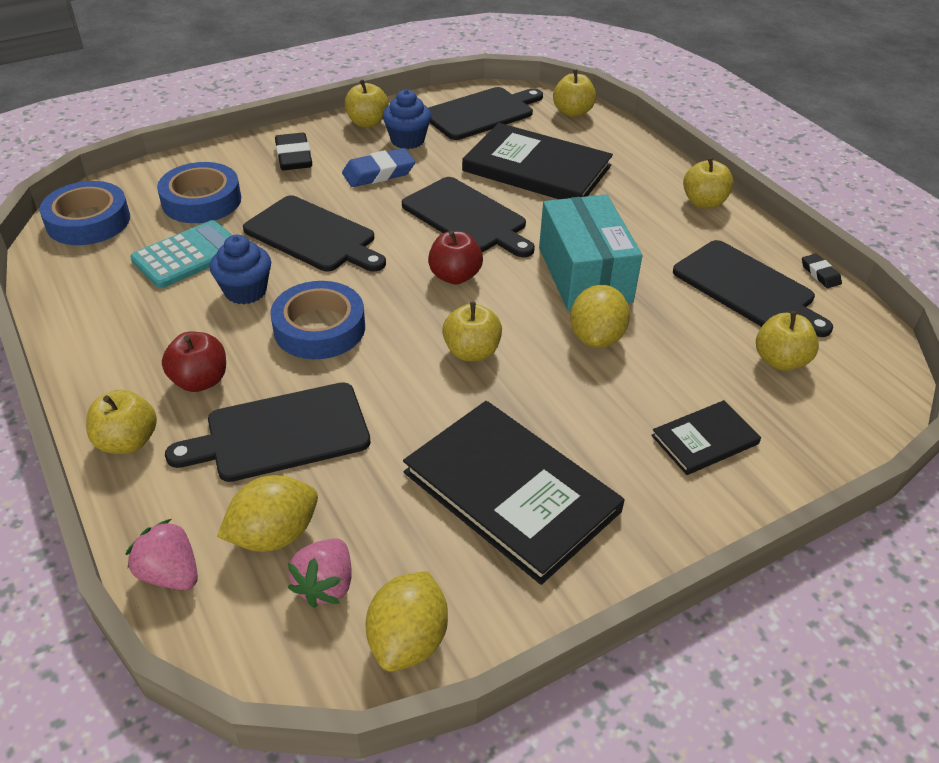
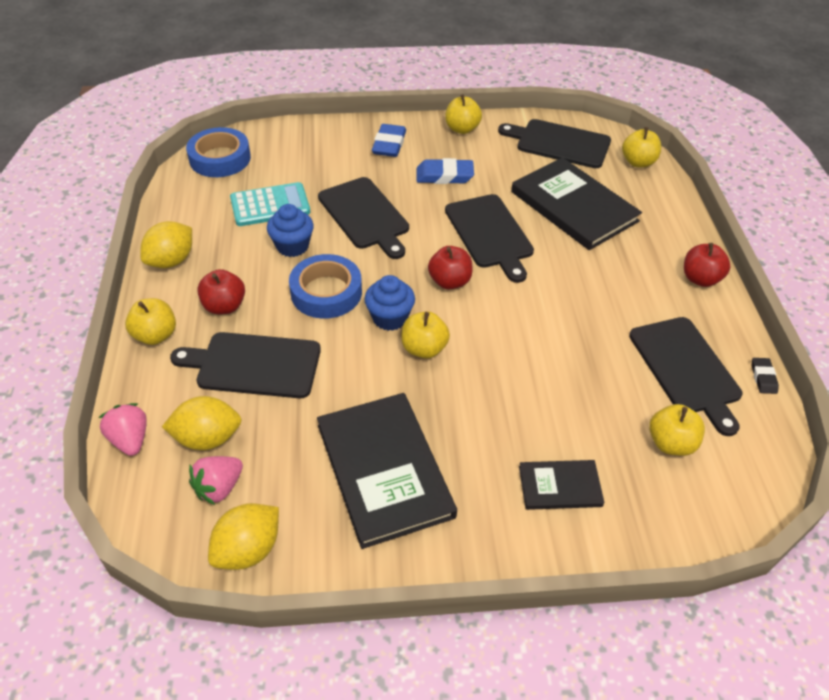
camera: 25 degrees right, 5 degrees up
blue tape [157,162,241,223] -> none
black eraser [275,133,312,170] -> blue eraser [372,124,406,157]
blue cupcake [383,89,431,149] -> blue cupcake moved to [365,275,415,331]
black cutting board [429,87,543,140] -> black cutting board turned 150 degrees counterclockwise [498,119,611,168]
turquoise box [539,194,643,311] -> none
yellow lemon [570,285,630,348] -> yellow lemon moved to [140,221,192,268]
yellow apple [683,157,734,209] -> red apple [684,243,730,287]

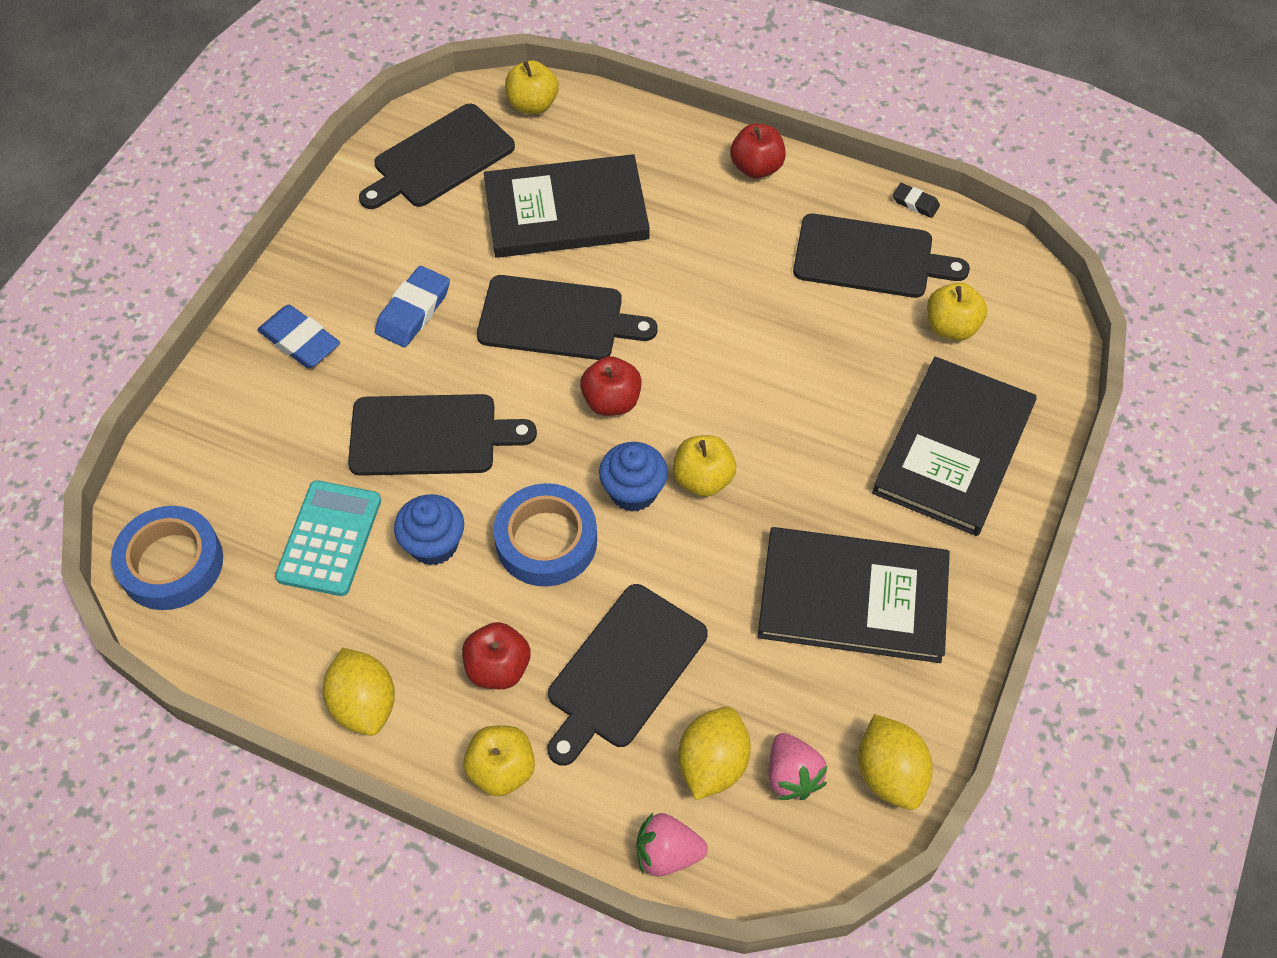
camera: 60 degrees left, 10 degrees up
yellow apple [445,94,482,134] -> none
black book [519,460,604,510] -> black book [872,357,1037,536], size x1.96

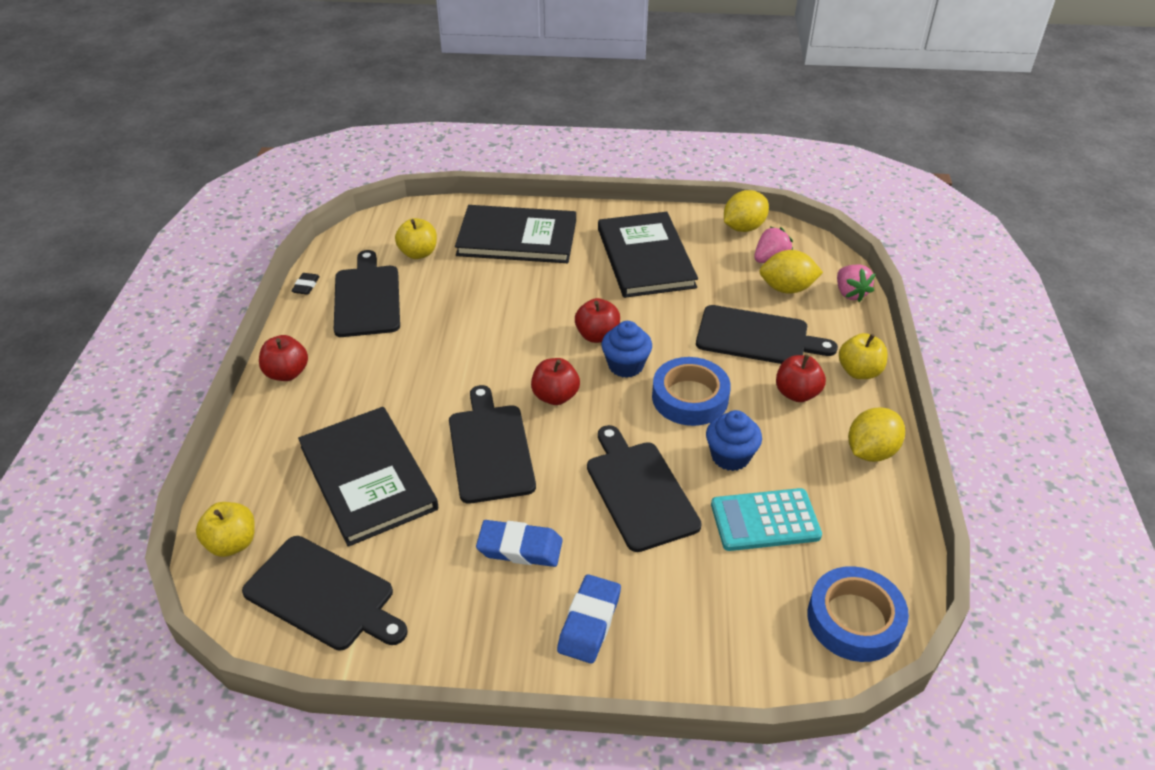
camera: 110 degrees left, 15 degrees down
yellow apple [673,435,736,497] -> red apple [575,298,620,343]

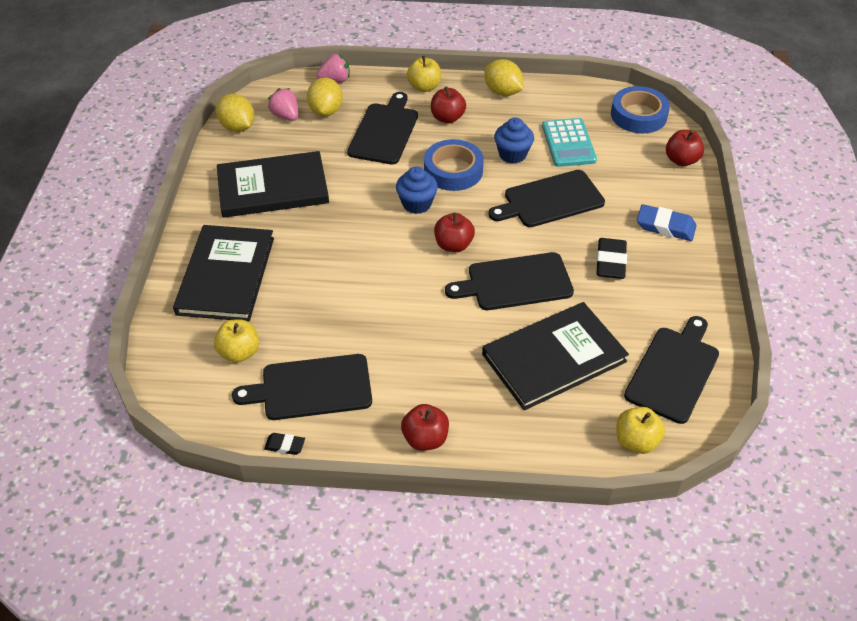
camera: 90 degrees left, 5 degrees up
blue eraser [476,520,563,567] -> black eraser [596,238,627,279]
red apple [575,298,620,343] -> red apple moved to [666,130,704,166]

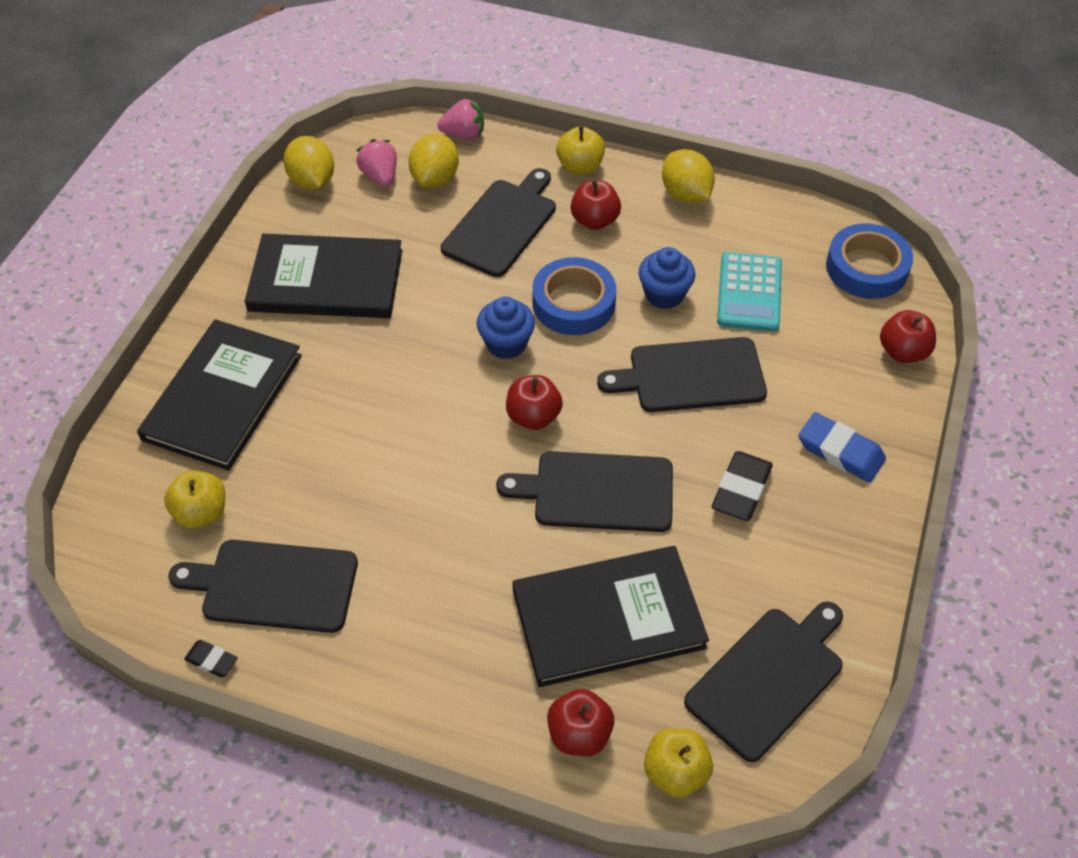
camera: 15 degrees right, 5 degrees up
red apple [401,404,449,451] -> red apple moved to [547,689,614,756]

